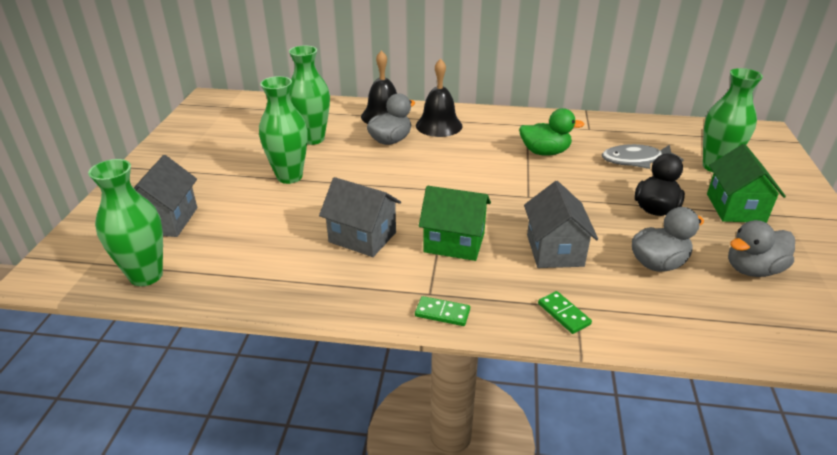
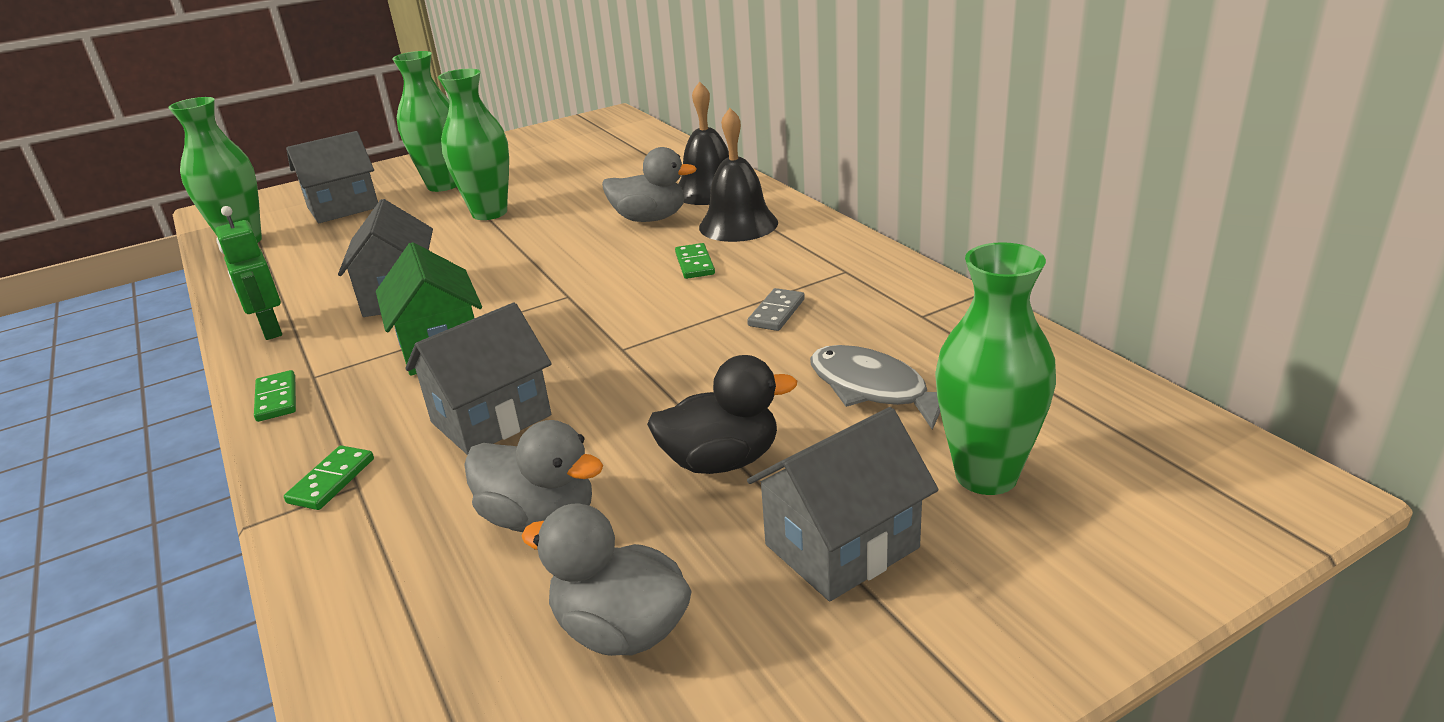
camera: 55 degrees right, 5 degrees down
green vase [289,45,330,145] -> green vase moved to [392,51,457,192]
green duck [519,108,584,156] -> grey domino [747,288,805,331]
green house [707,144,786,223] -> grey house [747,407,939,601]
none -> green robot [215,206,282,340]
none -> green domino [675,243,715,279]

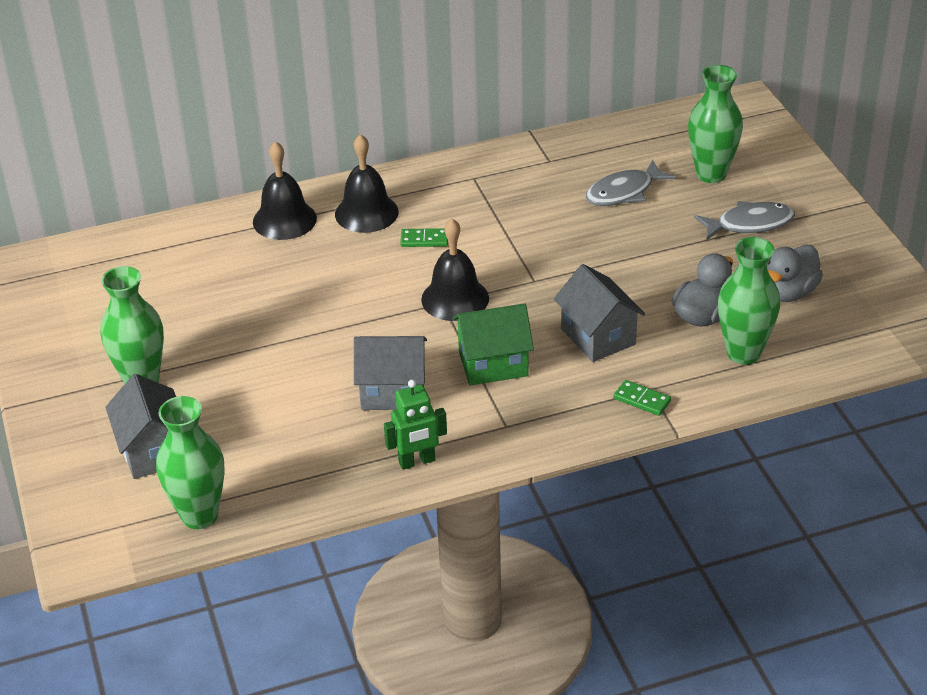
camera: 80 degrees left, 10 degrees up
green domino [254,370,296,422] -> none
green vase [438,69,509,220] -> green vase moved to [718,237,780,365]
grey duck [602,147,697,222] -> none
black duck [647,355,797,474] -> none
grey domino [747,288,805,331] -> none
grey house [747,407,939,601] -> grey fish [694,201,795,241]
none -> black bell [421,218,489,321]

